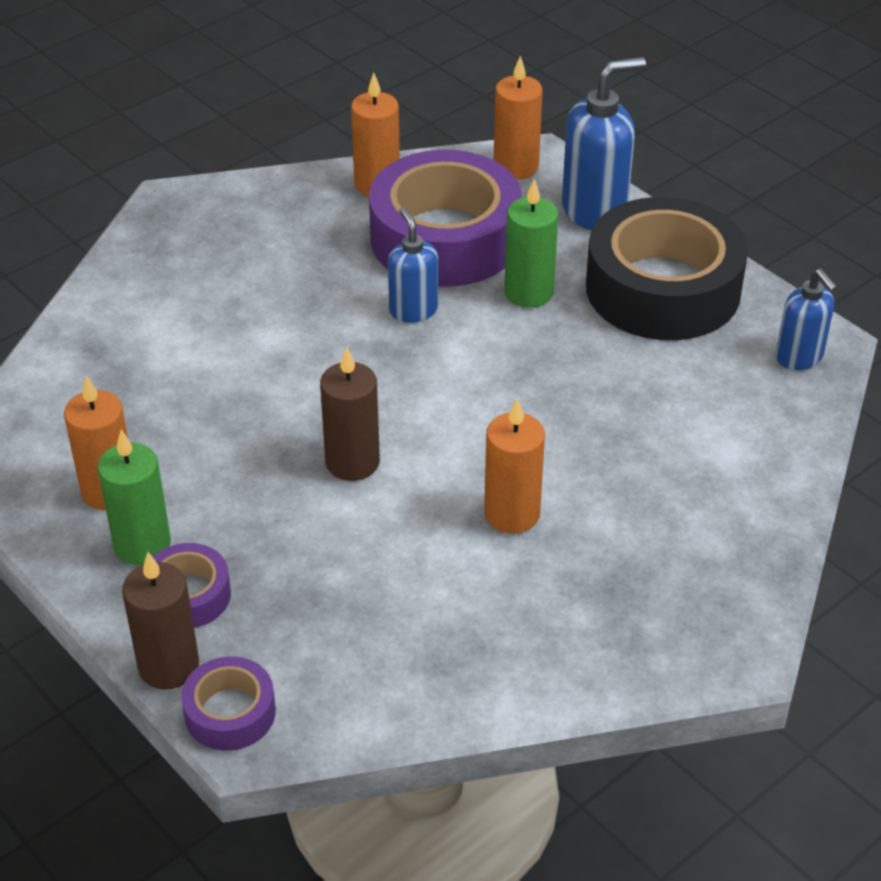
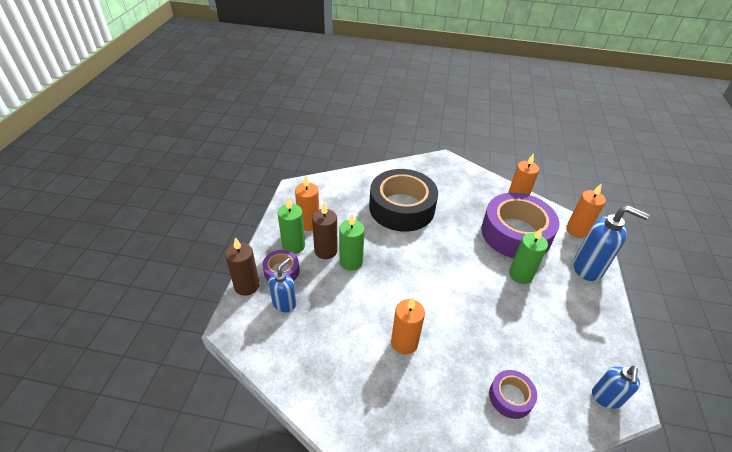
camera: 50 degrees right, 0 degrees up
purple tape [181,656,276,751] -> purple tape moved to [489,370,537,419]
brown candle [320,347,380,481] -> brown candle moved to [312,203,338,259]
blue soap dispenser [388,207,438,323] -> blue soap dispenser moved to [269,258,296,312]
black tape [586,197,748,340] -> black tape moved to [369,169,438,232]
none -> green candle [339,214,365,271]

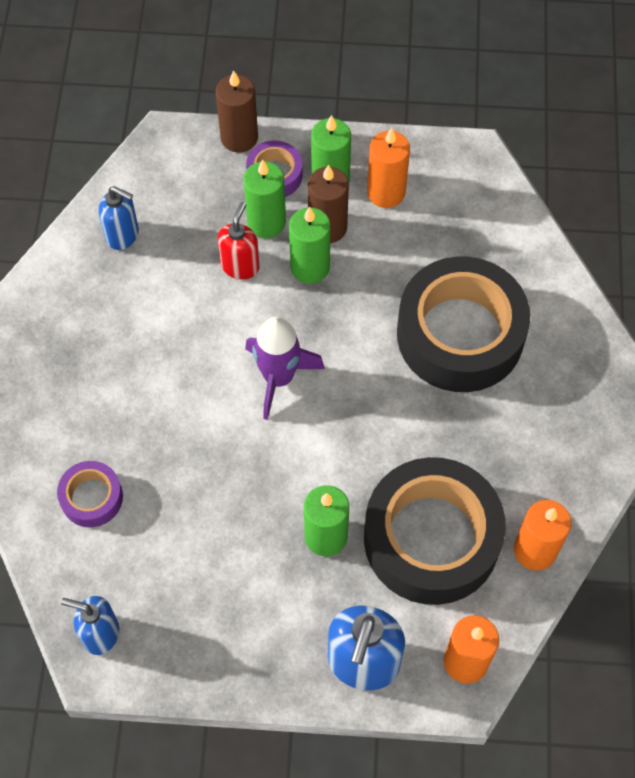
camera: 85 degrees right, 20 degrees up
blue soap dispenser [269,258,296,312] -> blue soap dispenser moved to [99,186,139,250]
orange candle [391,297,425,355] -> none
purple tape [481,193,560,258] -> black tape [364,457,506,605]
none -> red soap dispenser [217,202,260,280]
none -> green candle [243,159,286,238]
none -> purple rocket [245,317,325,420]

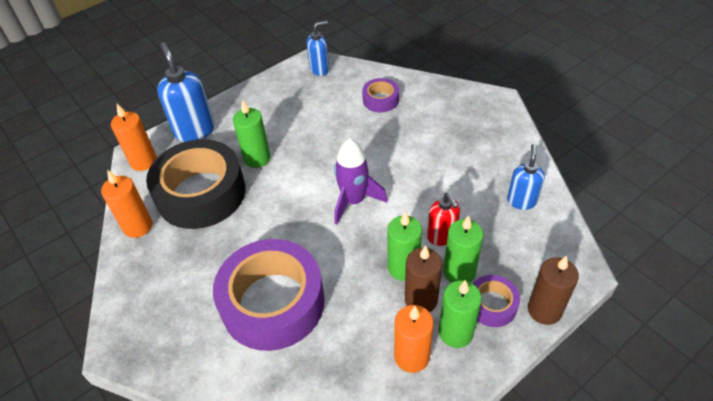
camera: 140 degrees right, 15 degrees down
blue soap dispenser [99,186,139,250] -> blue soap dispenser turned 120 degrees clockwise [507,144,545,210]
black tape [397,256,530,392] -> purple tape [213,239,325,351]

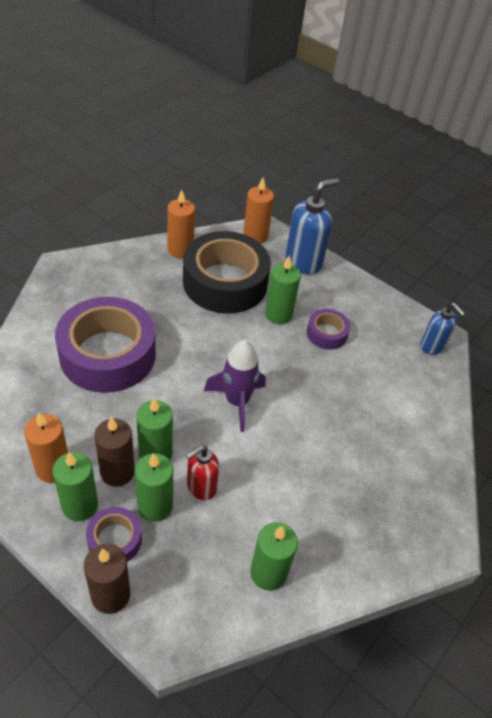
camera: 70 degrees right, 0 degrees up
purple tape [362,78,399,112] -> purple tape moved to [307,309,350,350]
blue soap dispenser [507,144,545,210] -> green candle [250,522,298,591]

